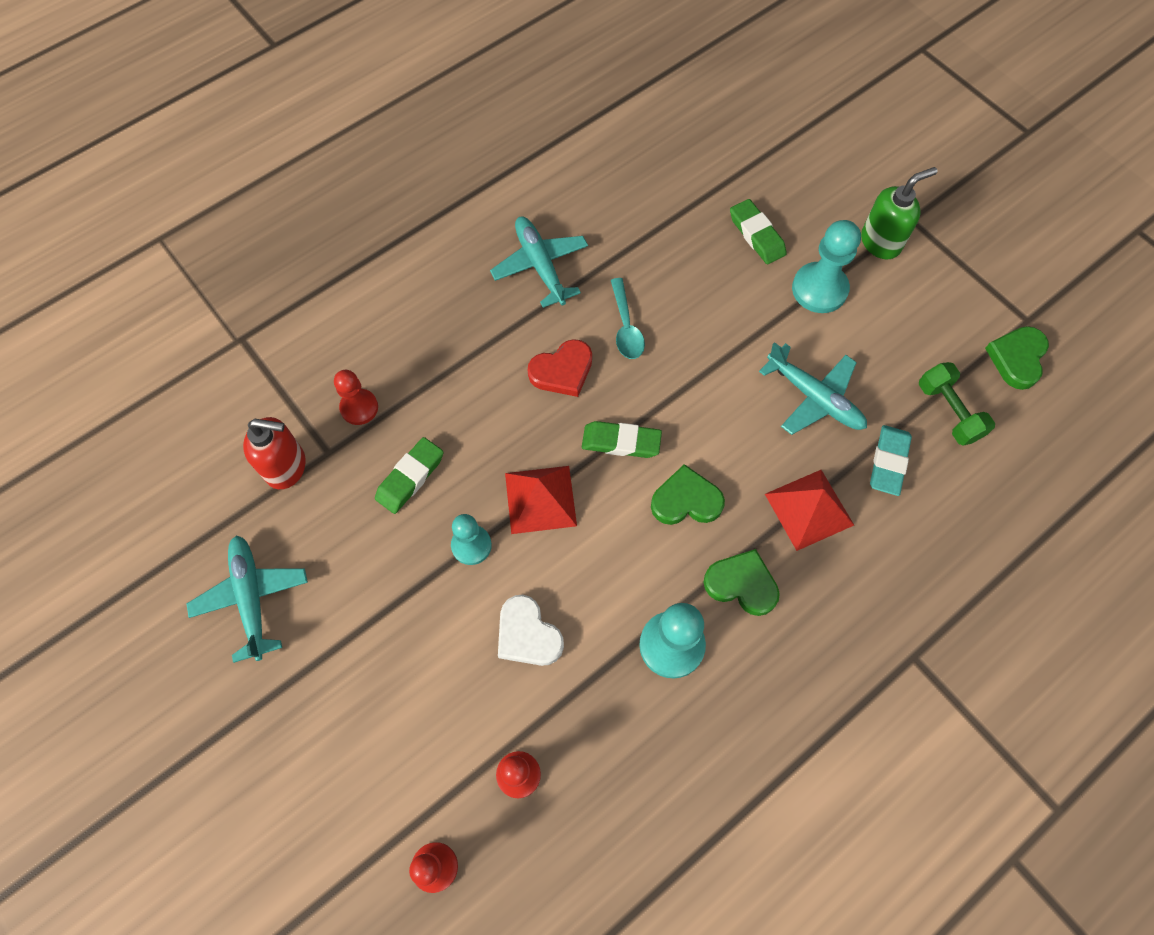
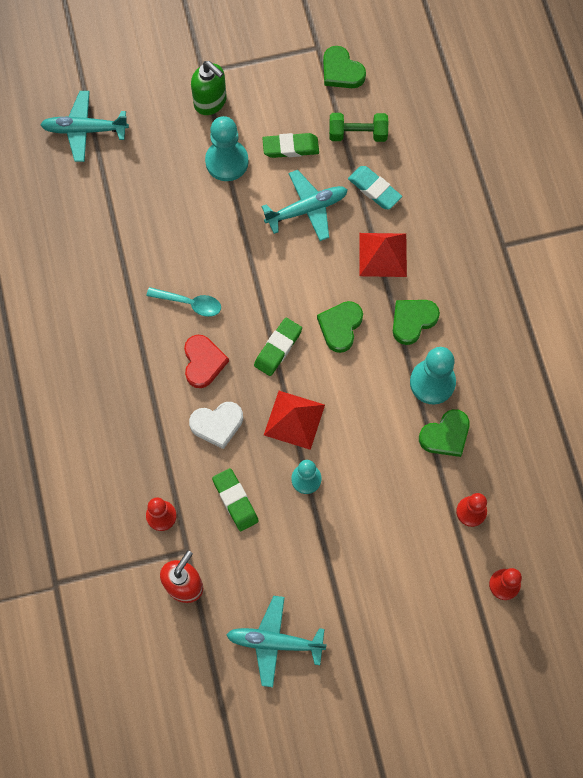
camera: 65 degrees left, 5 degrees up
turquoise plane [490,216,588,308] -> turquoise plane moved to [40,91,129,162]
white heart [498,595,564,666] -> white heart moved to [189,402,243,449]
green eraser [730,199,787,264] -> green eraser moved to [262,133,319,158]
green soap dispenser [861,167,937,260] -> green soap dispenser turned 135 degrees clockwise [191,61,227,115]
none -> green heart [419,409,470,457]

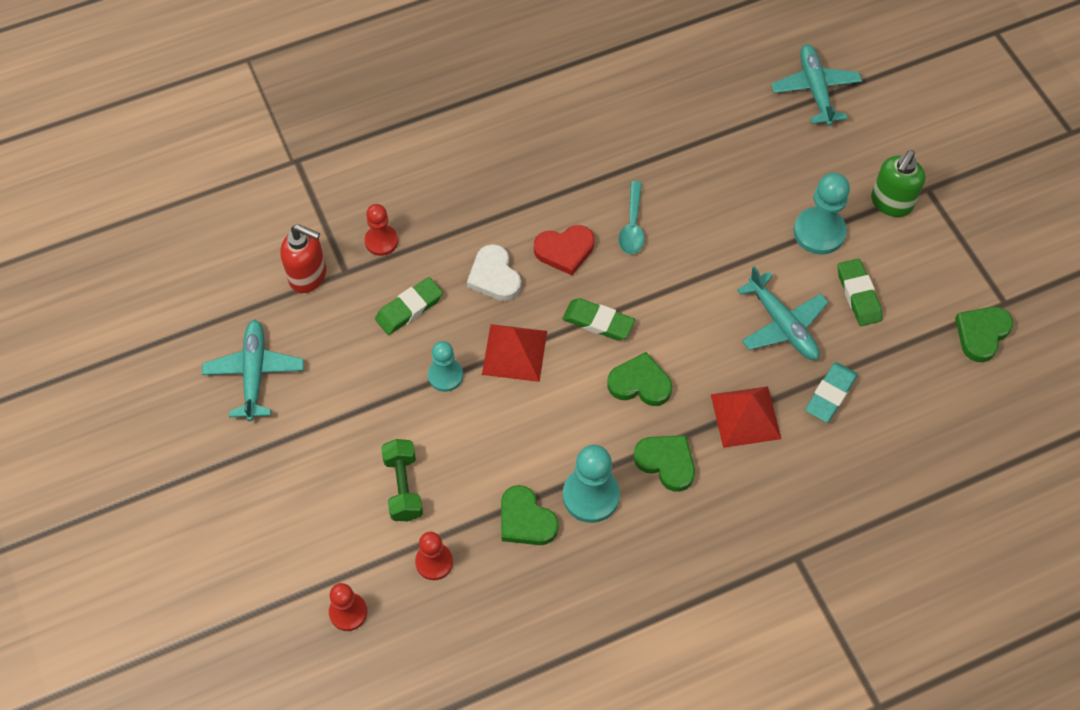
camera: 80 degrees right, 10 degrees down
green dumbbell [329,113,388,142] -> green dumbbell moved to [381,439,423,521]

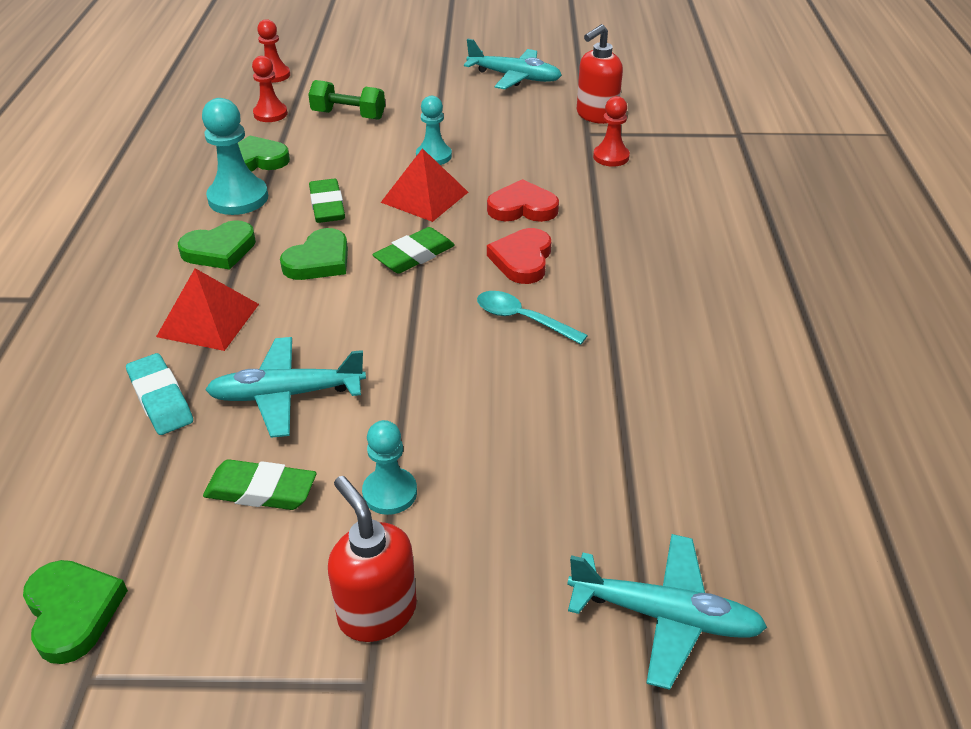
camera: 115 degrees right, 20 degrees down
green eraser [375,277,443,335] -> green eraser moved to [309,179,345,223]
white heart [467,244,521,301] -> red heart [487,179,559,222]
turquoise pawn [793,173,850,255] -> turquoise pawn [362,420,417,515], size x0.64
green soap dispenser [871,150,925,217] -> red soap dispenser [328,476,417,642]

